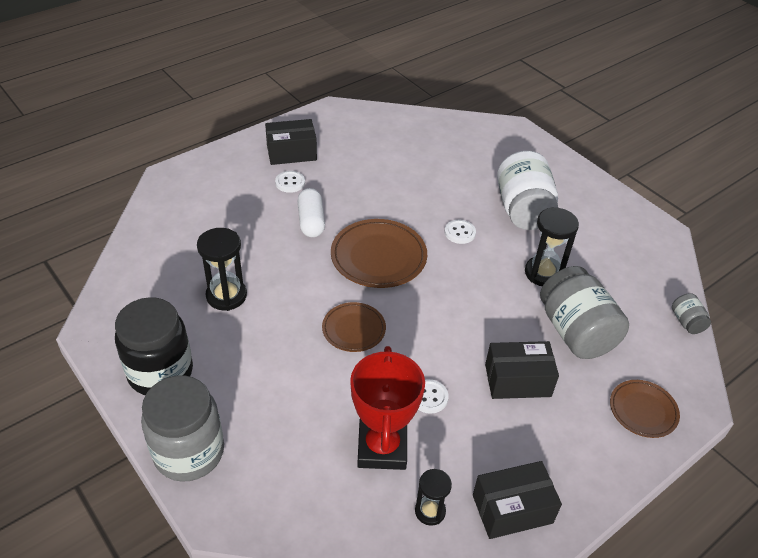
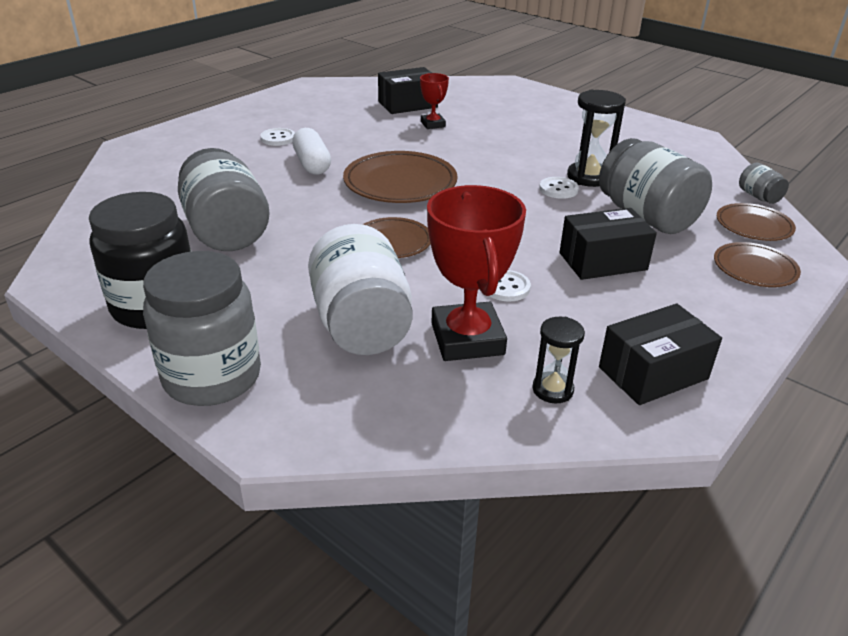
camera: 10 degrees left, 10 degrees down
black hourglass [197,228,247,311] -> grey jar [178,148,269,251]
black box [265,119,317,165] -> black box moved to [378,67,438,114]
white button [445,220,476,244] -> white button moved to [539,177,579,199]
white jar [497,151,558,230] -> white jar moved to [308,224,413,355]
none -> red trophy [420,73,449,129]
none -> brown plate [717,203,796,241]

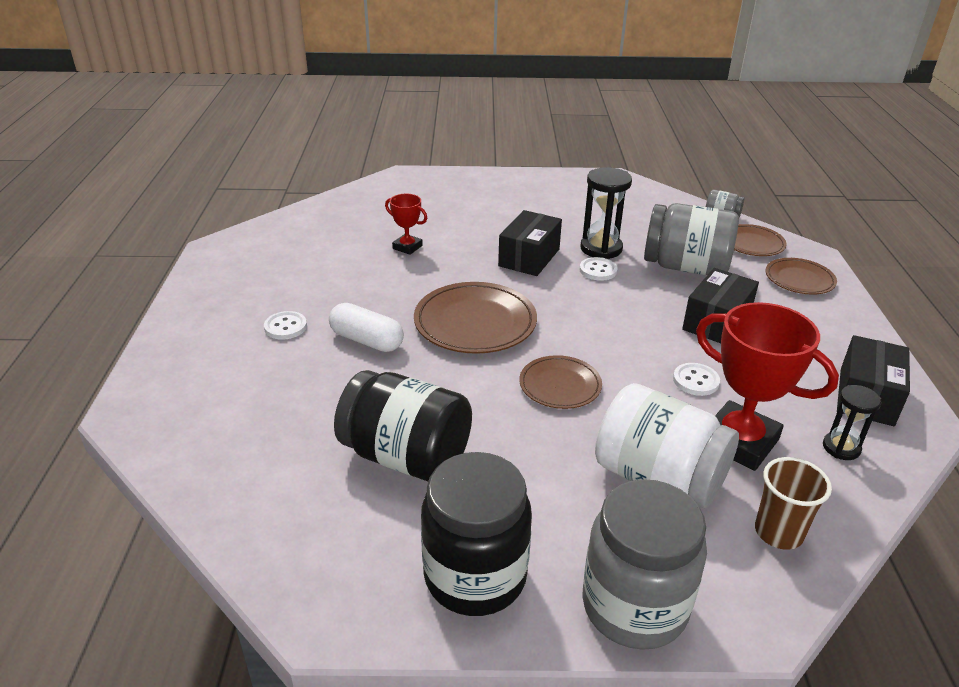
camera: 40 degrees left, 0 degrees up
grey jar [178,148,269,251] -> black jar [334,370,472,481]
black box [378,67,438,114] -> black box moved to [498,210,562,276]
none -> brown cup [755,457,832,550]

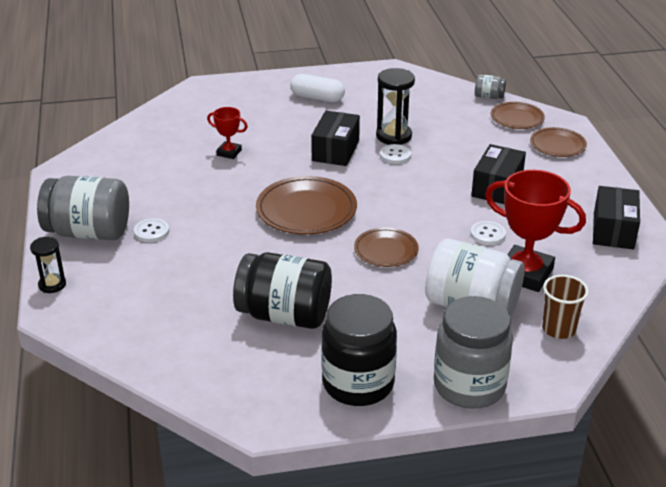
camera: 10 degrees left, 0 degrees up
white capsule [329,303,404,352] -> white capsule moved to [290,74,345,102]
grey jar [644,203,739,275] -> grey jar moved to [37,176,129,240]
black hourglass [823,385,881,460] -> black hourglass moved to [30,237,66,293]

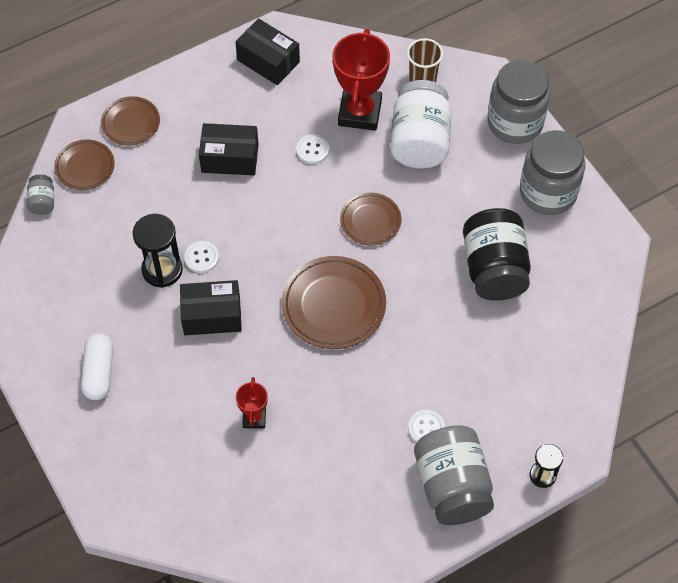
camera: 110 degrees left, 25 degrees up
black jar [321,294,397,406] -> grey jar [520,130,585,215]
black box [593,186,640,250] -> black box turned 45 degrees clockwise [235,18,300,85]

